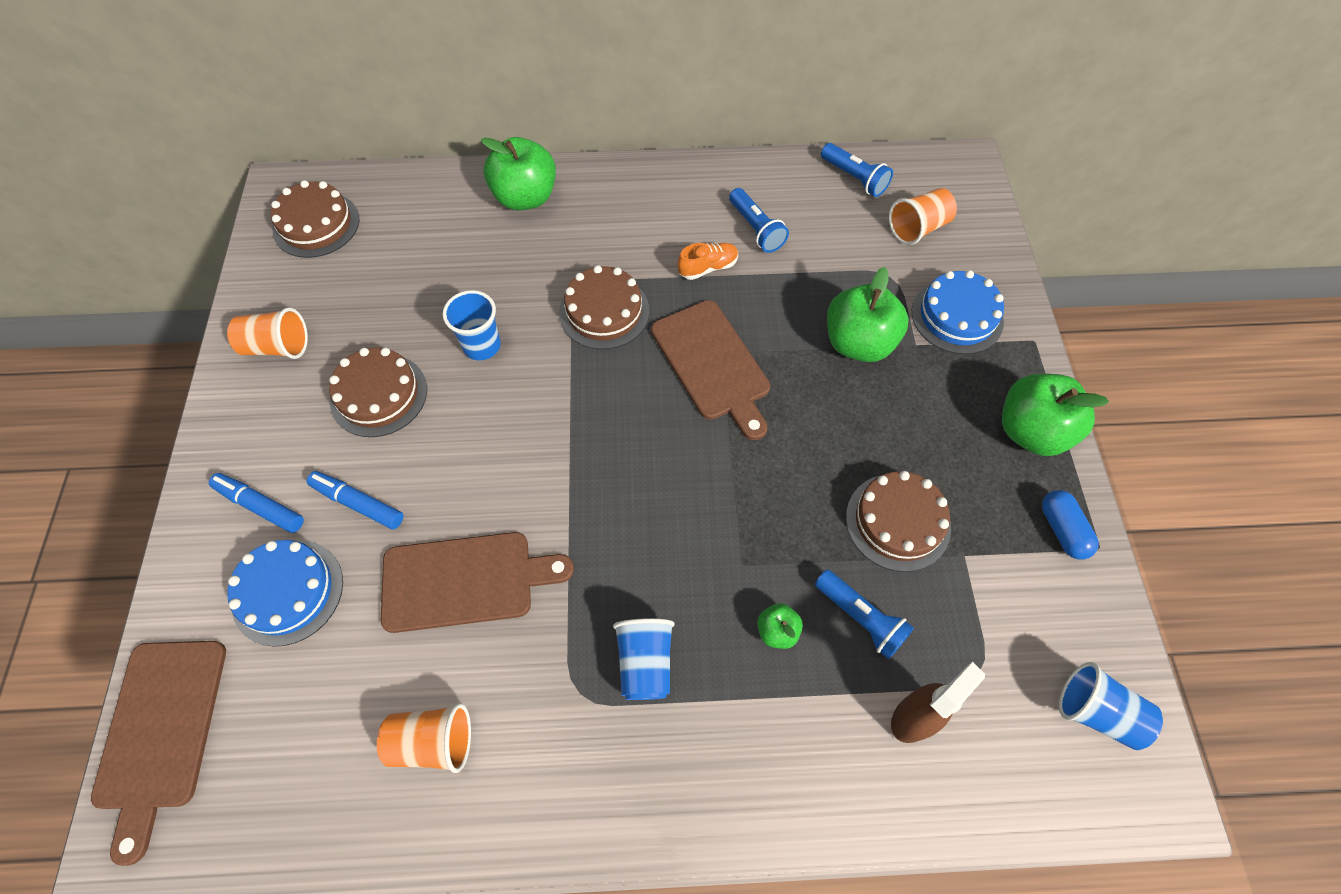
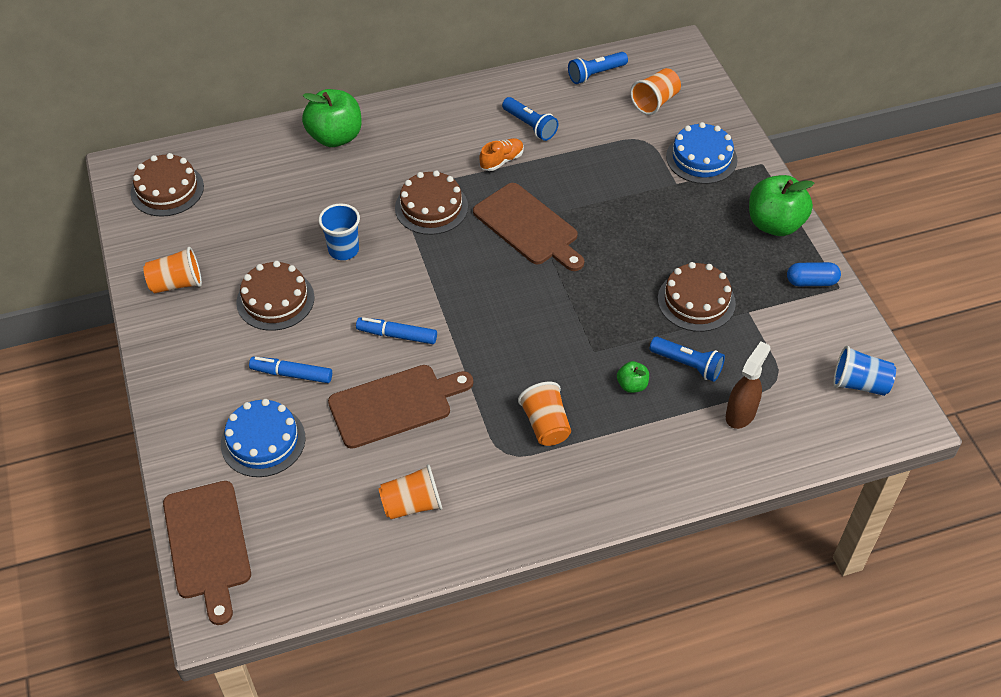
camera: 15 degrees left, 10 degrees down
blue marker [209,473,304,533] -> blue marker moved to [356,317,437,344]
blue cup [613,618,675,700] -> orange cup [518,382,571,446]
blue flashlight [821,143,893,197] -> blue flashlight turned 120 degrees clockwise [568,52,628,84]
green apple [827,267,909,362] -> none
blue capsule [1042,490,1099,560] -> blue capsule turned 60 degrees counterclockwise [787,262,841,286]

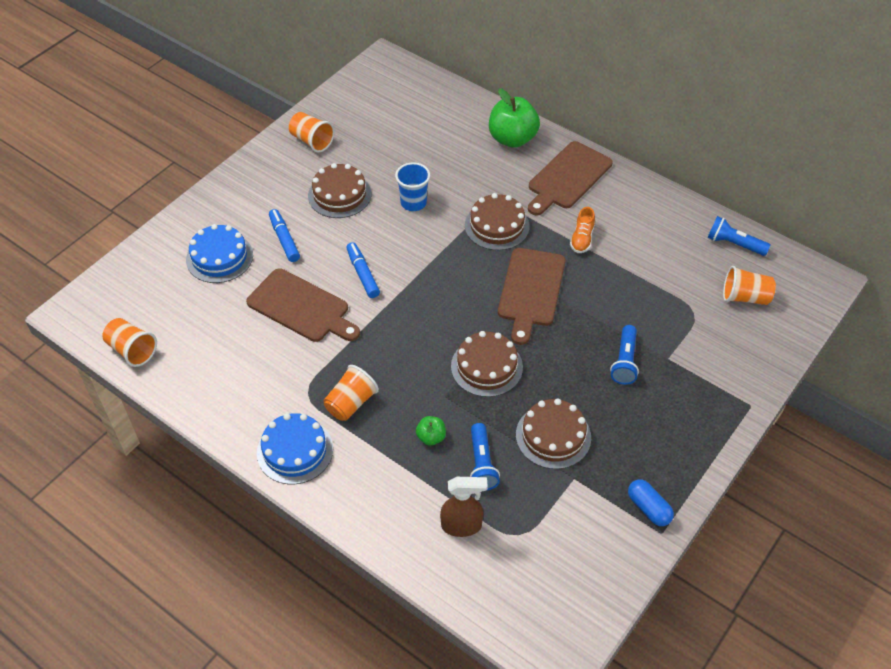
camera: 55 degrees right, 0 degrees up
brown cake [131,153,204,217] -> brown cake moved to [451,331,523,397]
brown cutting board [163,481,251,625] -> brown cutting board moved to [528,141,612,216]
orange cup [378,464,442,519] -> orange cup moved to [102,318,157,367]
orange shoe [479,138,524,171] -> orange shoe turned 90 degrees clockwise [570,207,595,253]
blue flashlight [502,97,559,141] -> blue flashlight moved to [610,325,639,385]
blue cake [666,122,737,184] -> blue cake moved to [257,413,333,484]
green apple [749,175,814,236] -> none
blue cup [833,346,896,396] -> none

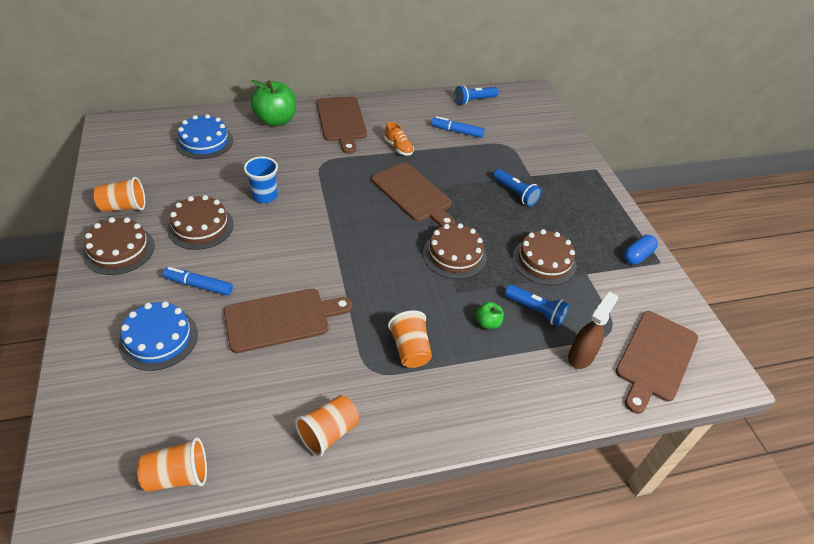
camera: 55 degrees left, 5 degrees down
blue cake [257,413,333,484] -> blue cake moved to [176,114,233,159]
blue marker [346,242,380,298] -> blue marker moved to [431,116,485,138]
brown cake [465,193,530,250] -> brown cake moved to [83,217,154,275]
blue capsule [628,480,674,526] -> blue capsule turned 45 degrees counterclockwise [624,235,658,265]
orange cup [723,266,776,305] -> orange cup moved to [295,395,359,457]
none -> brown cutting board [616,311,698,414]

